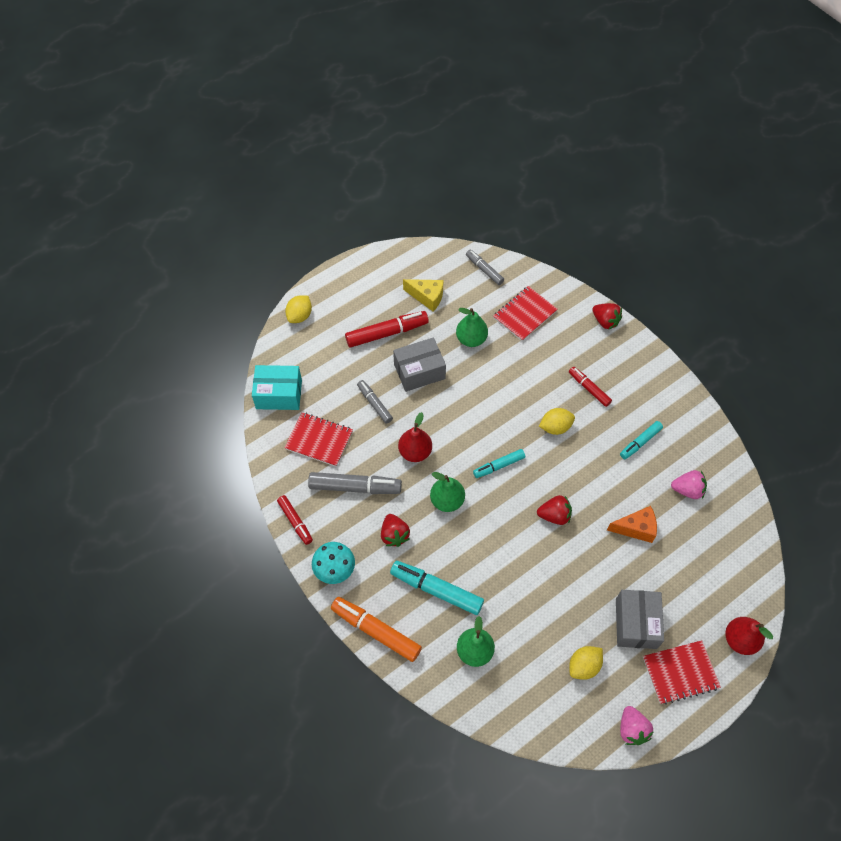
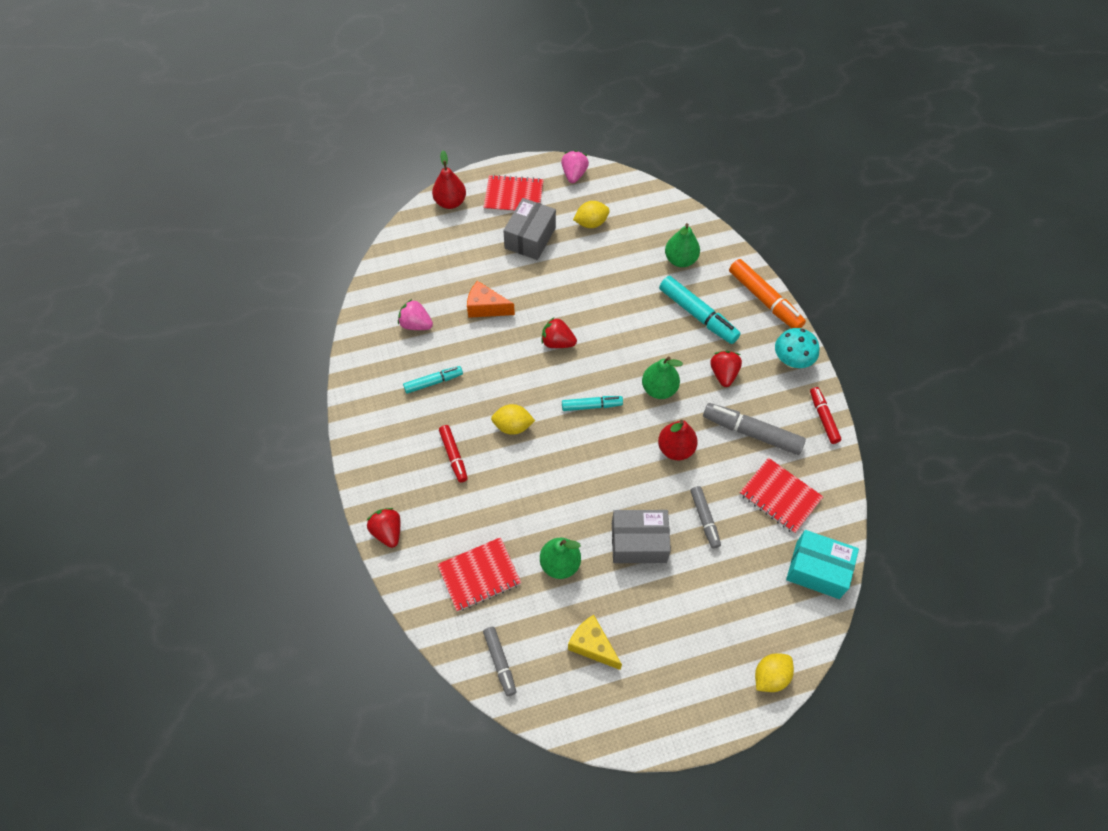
camera: 160 degrees left, 0 degrees up
red marker [345,311,429,348] -> none

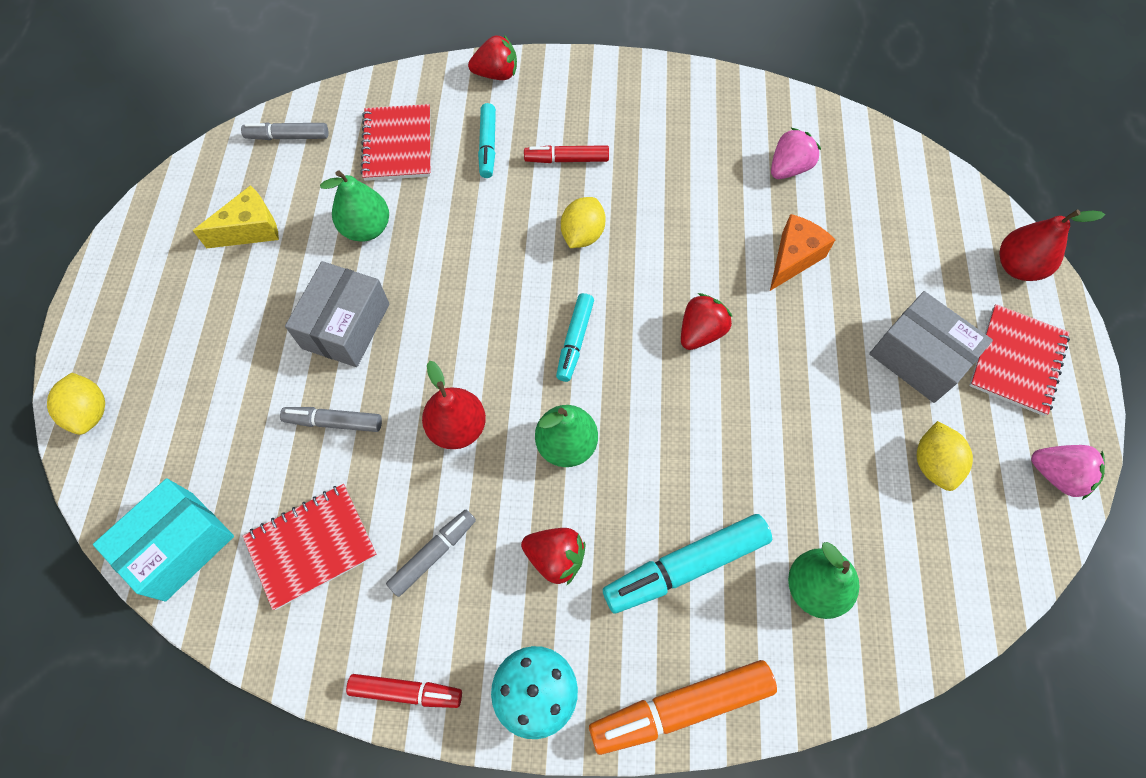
camera: 110 degrees right, 5 degrees up
turquoise marker [403,366,463,394] -> turquoise marker moved to [478,103,496,178]
grey marker [703,403,806,455] -> grey marker [386,509,476,597], size x0.61

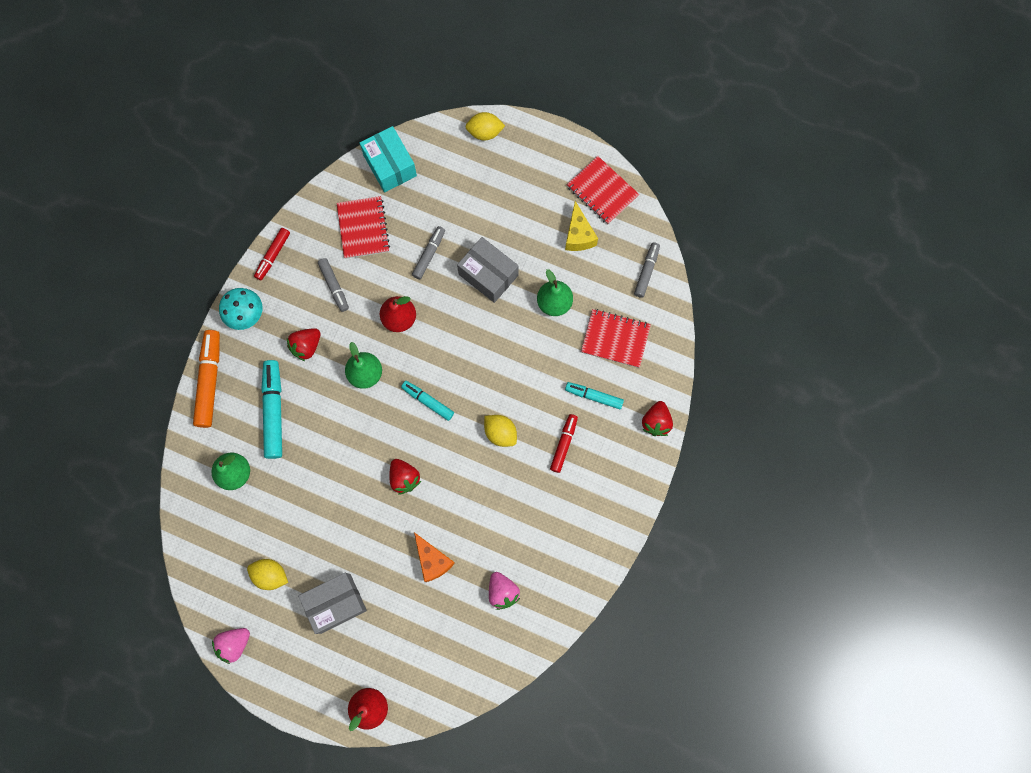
camera: 110 degrees right, 10 degrees up
red notebook [969,304,1070,416] -> red notebook moved to [566,156,639,224]

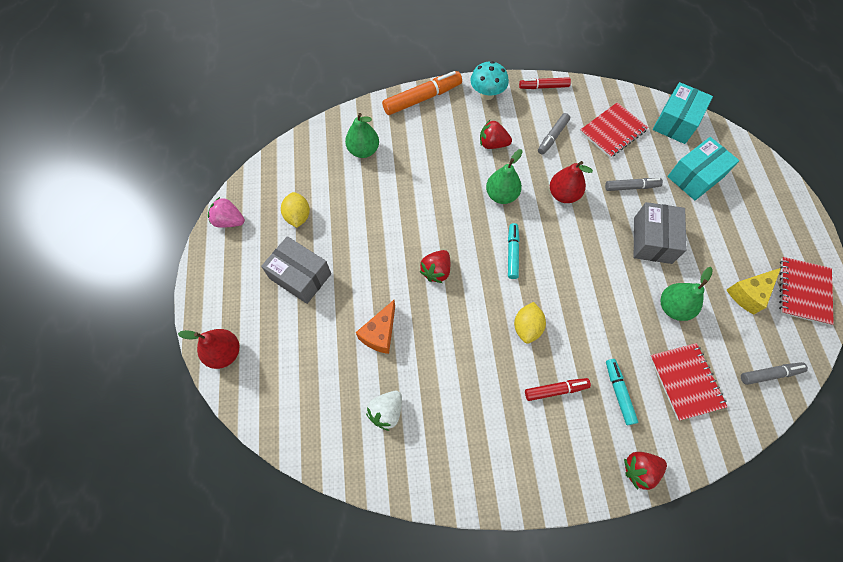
camera: 60 degrees right, 10 degrees down
turquoise marker [261,360,282,459] -> none
yellow lemon [465,112,505,141] -> none
pink strawberry [489,572,520,610] -> white strawberry [366,391,402,431]
none -> turquoise box [667,137,740,200]

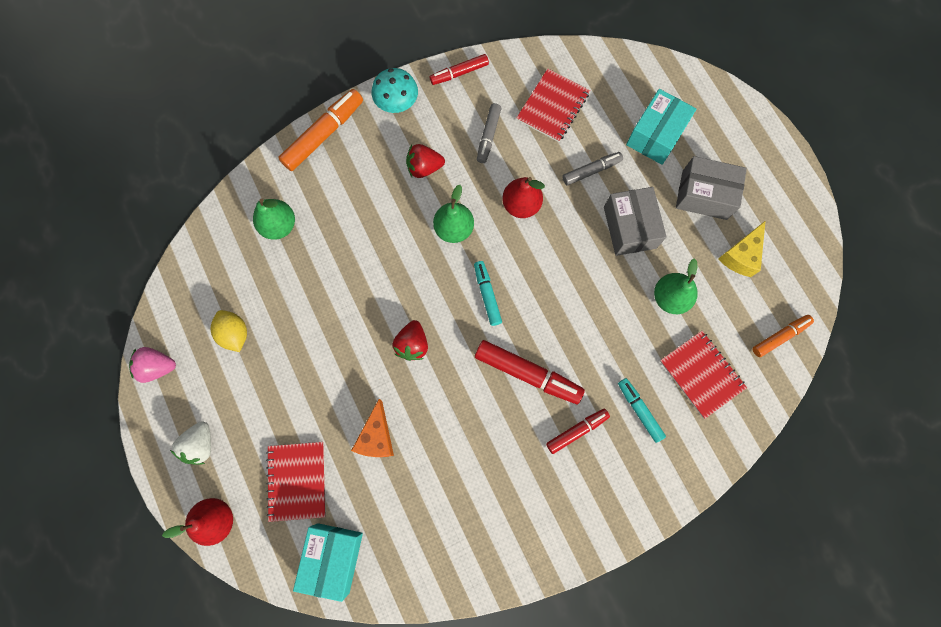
camera: 20 degrees left, 10 degrees up
grey box [261,236,331,304] -> grey box moved to [676,156,747,220]
white strawberry [366,391,402,431] -> white strawberry moved to [170,421,211,464]
yellow lemon [514,302,546,344] -> red marker [475,340,585,404]
red strawberry [624,452,667,490] -> none
turquoise box [653,82,713,144] -> turquoise box moved to [293,523,363,602]
grey marker [741,362,808,385] -> orange marker [752,315,814,357]
red notebook [779,257,834,325] -> red notebook moved to [266,442,326,522]

